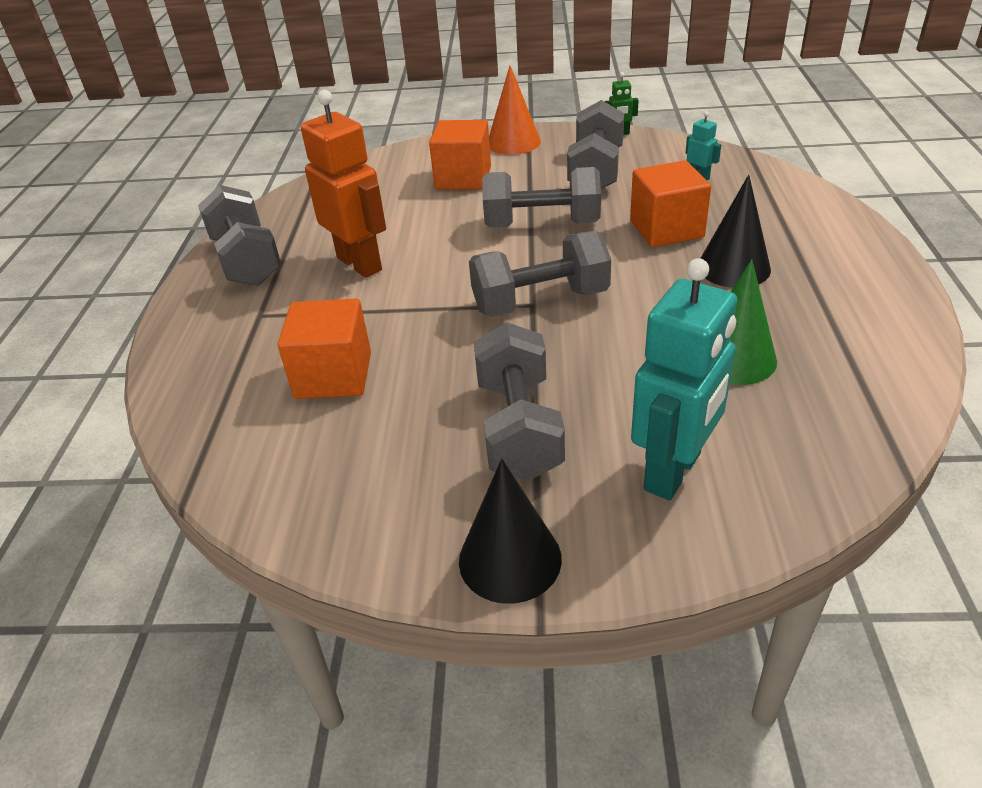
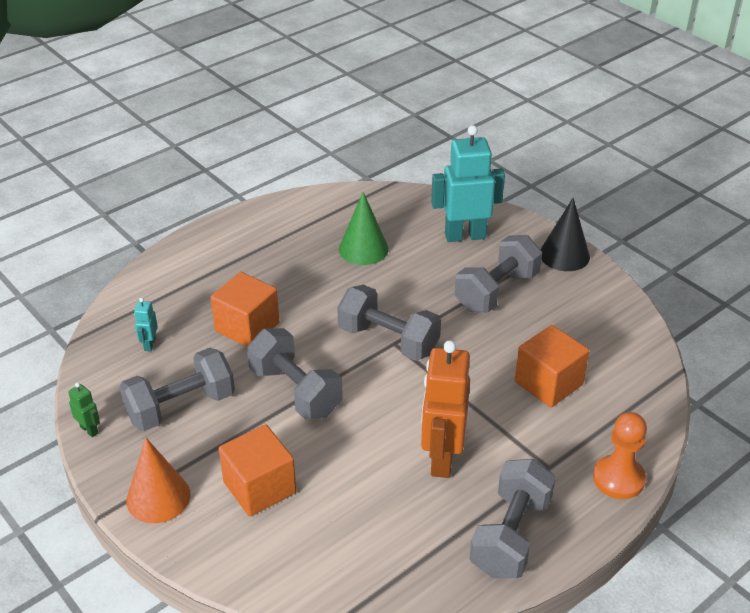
camera: 135 degrees left, 0 degrees up
black cone [700,175,771,288] -> none
none -> orange pawn [593,412,647,499]

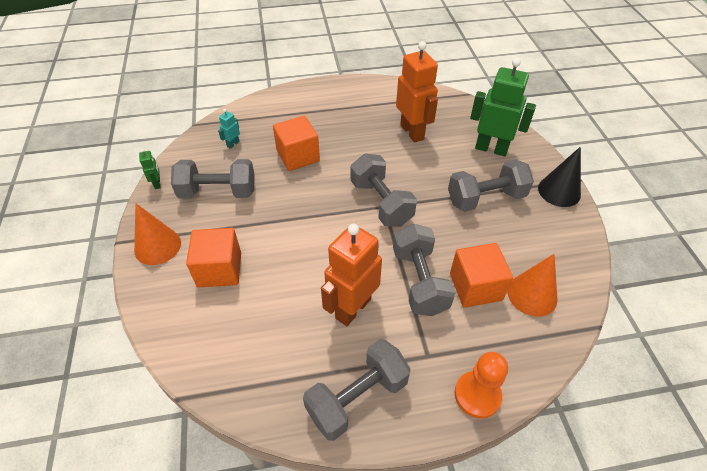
camera: 30 degrees right, 10 degrees up
grey dumbbell [247,328,343,419] -> grey dumbbell moved to [393,224,455,316]
green cone [339,192,389,265] -> orange robot [396,41,438,143]
turquoise robot [431,125,505,242] -> green robot [470,58,536,156]
none -> orange cone [507,254,557,317]

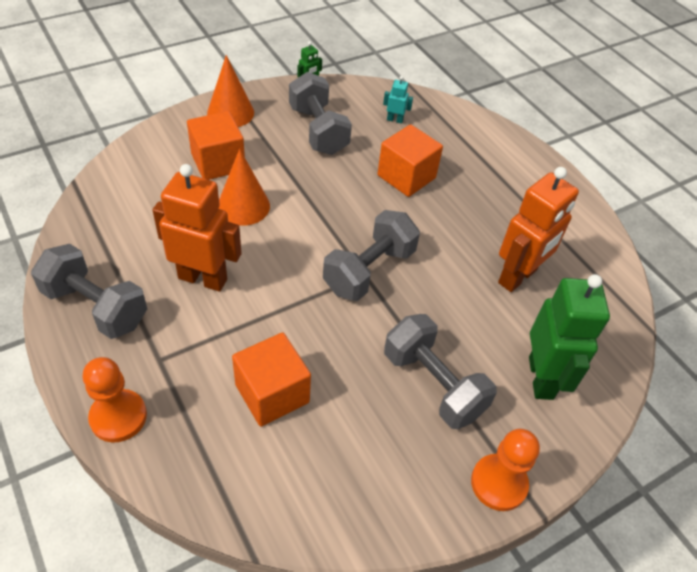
camera: 65 degrees right, 0 degrees up
grey dumbbell [393,224,455,316] -> none
orange cone [507,254,557,317] -> orange cone moved to [219,149,270,226]
black cone [538,147,581,207] -> orange pawn [471,429,540,511]

